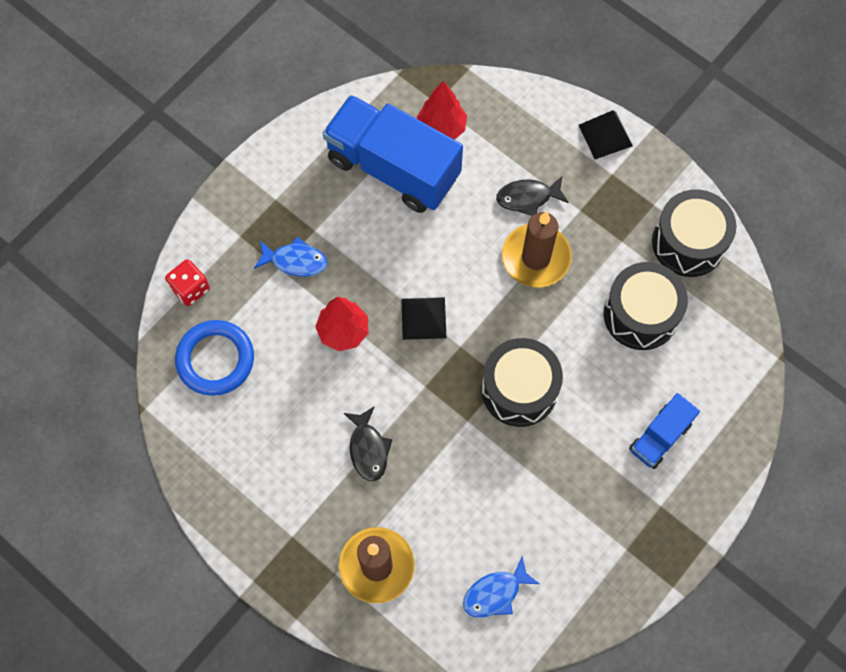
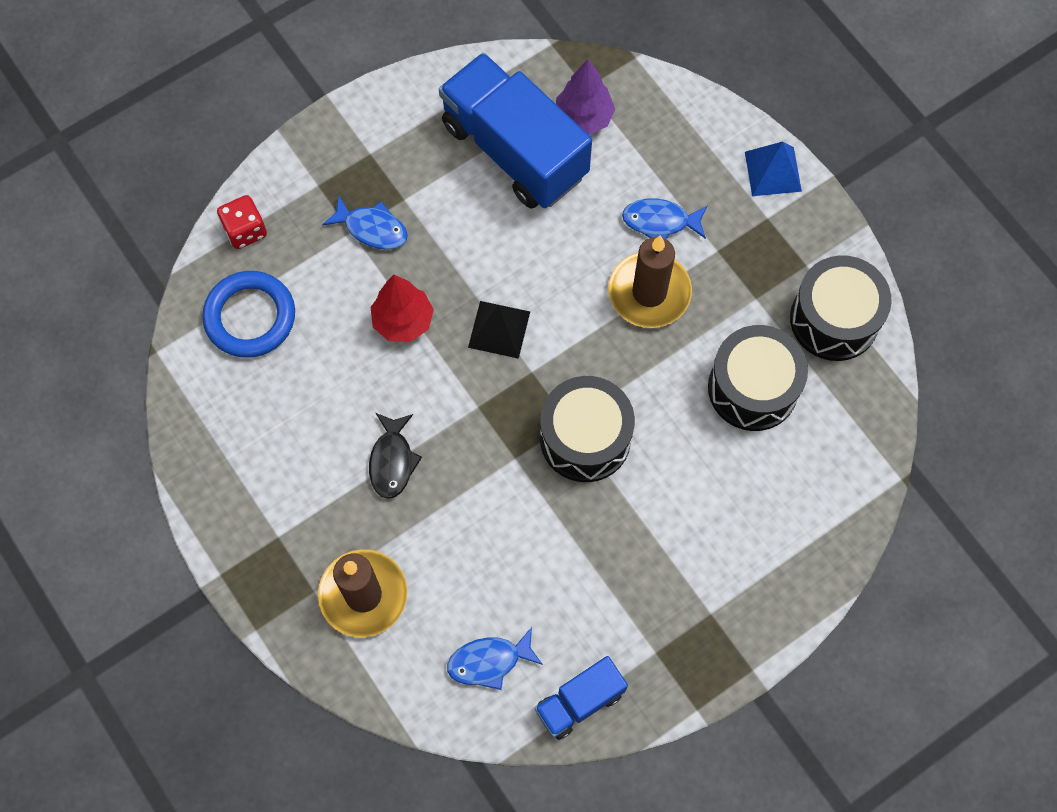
camera: 15 degrees right, 0 degrees up
red tree [417,81,467,140] -> purple tree [556,59,615,135]
black fish [496,176,569,216] -> blue fish [622,199,708,239]
black pyramid [579,110,633,159] -> blue pyramid [745,142,802,196]
blue truck [629,393,700,469] -> blue truck moved to [535,656,628,740]

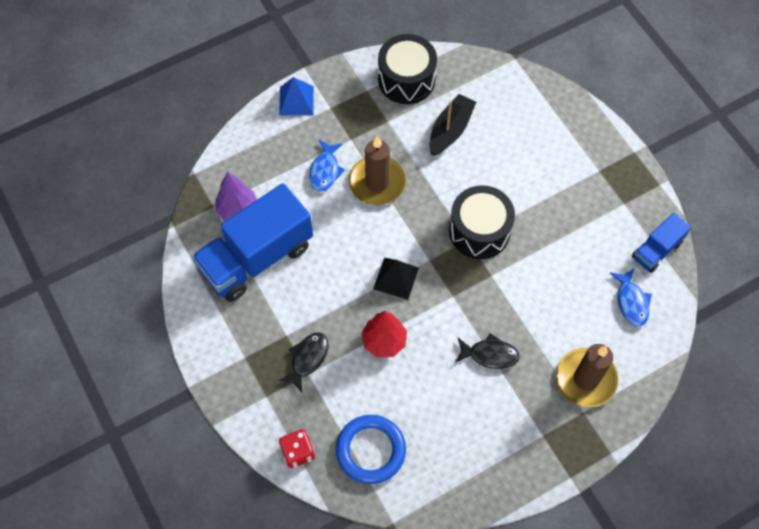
camera: 85 degrees left, 5 degrees down
blue fish [322,195,408,250] -> black fish [279,332,328,393]
blue truck [535,656,628,740] -> blue truck turned 75 degrees clockwise [632,212,691,273]
black drum [708,325,808,431] -> black boat [429,94,476,156]

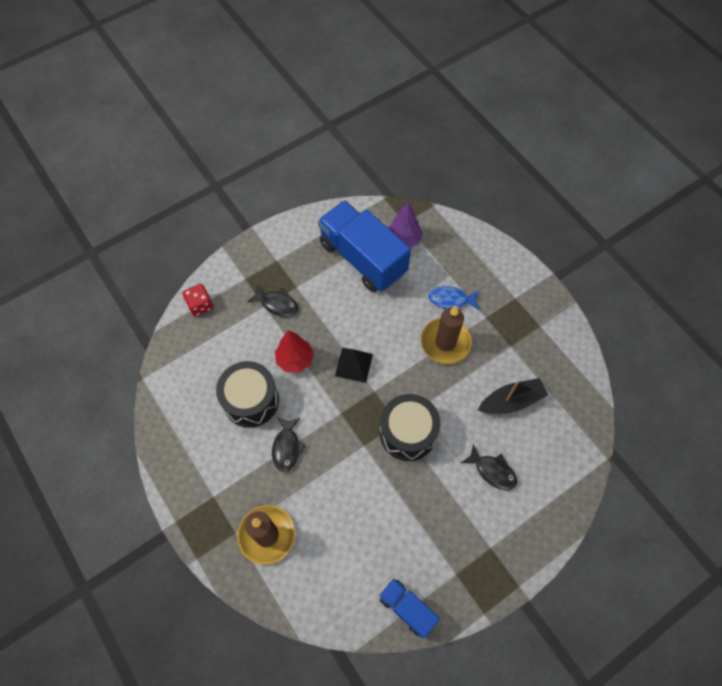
camera: 85 degrees right, 0 degrees up
blue pyramid [279,77,314,115] -> none
blue ring [336,415,406,484] -> none
black drum [378,34,437,104] -> black drum moved to [216,361,279,428]
black boat [429,94,476,156] -> black boat turned 45 degrees counterclockwise [478,378,548,414]
blue fish [610,268,652,326] -> none
none -> black fish [461,444,517,490]

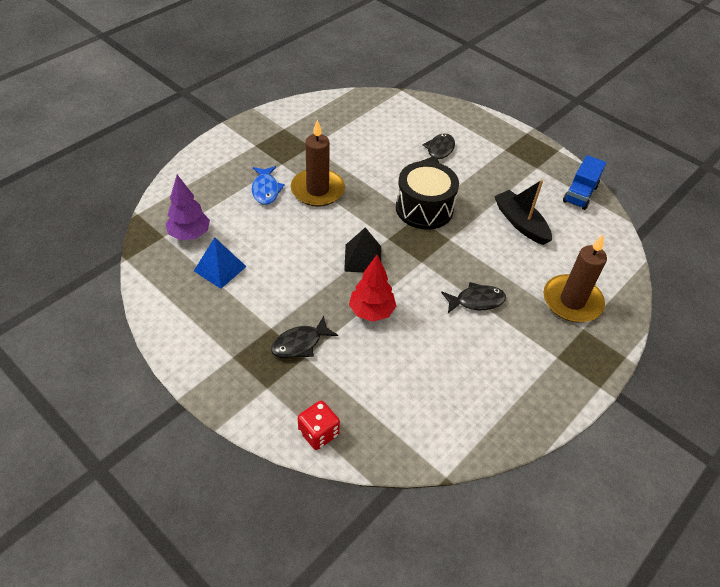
camera: 105 degrees left, 15 degrees down
black drum [216,361,279,428] -> none
black fish [247,285,298,317] -> black fish turned 135 degrees counterclockwise [271,316,338,358]
blue truck [318,200,411,292] -> blue pyramid [194,237,247,289]
black boat [478,378,548,414] -> black boat moved to [494,180,552,245]

